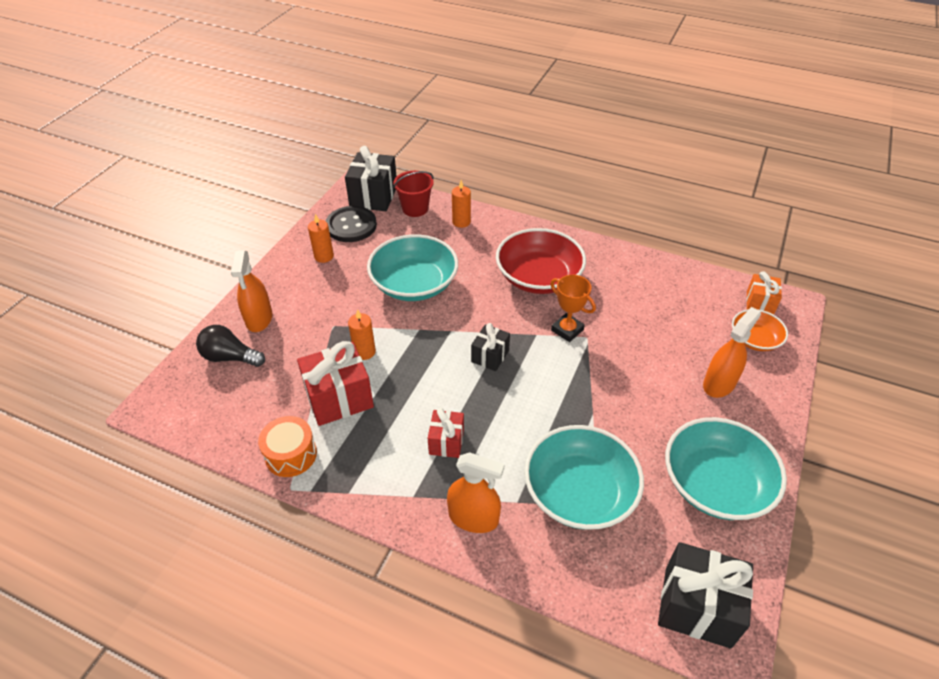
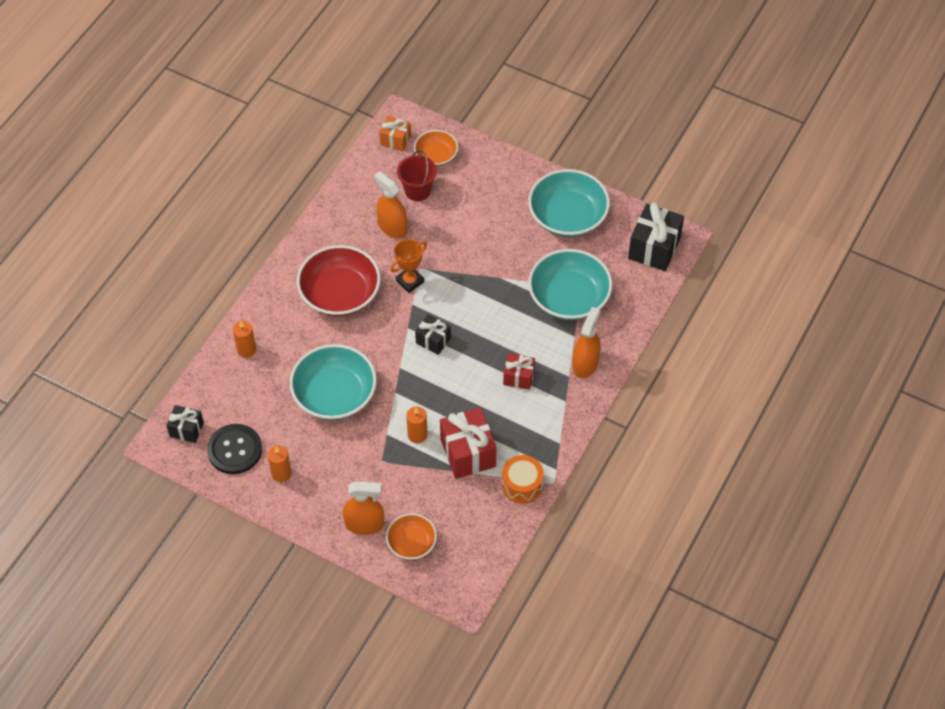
camera: 85 degrees left, 10 degrees up
black light bulb [196,325,265,367] -> orange bowl [386,513,437,560]
black gift [345,146,397,211] -> black gift [166,405,204,443], size x0.58
red bucket [393,171,434,217] -> red bucket moved to [397,150,437,201]
orange spray bottle [703,307,761,398] -> orange spray bottle moved to [374,171,407,238]

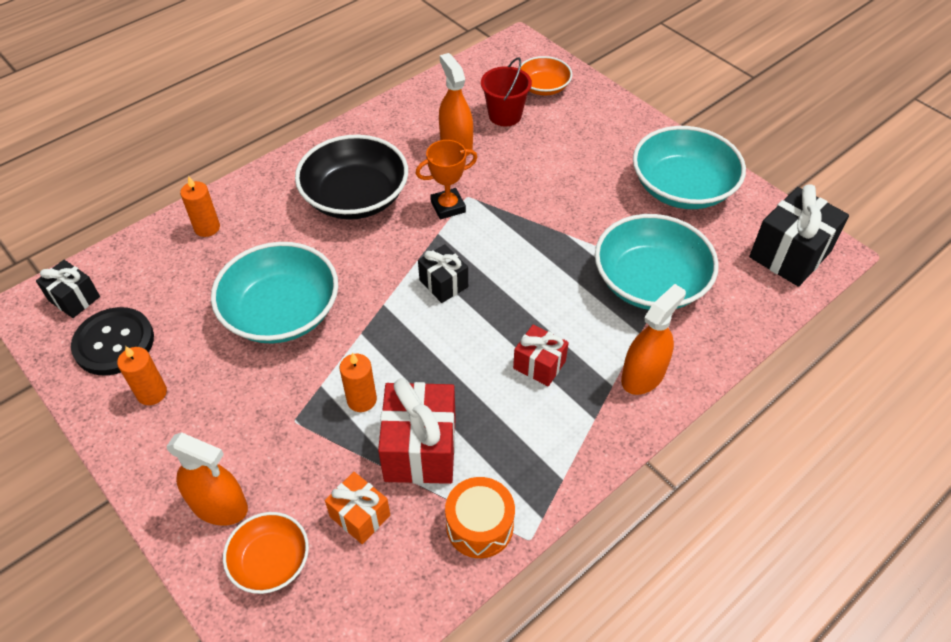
camera: 20 degrees right, 5 degrees down
red bowl [297,245,381,316] -> black bowl [295,135,408,220]
orange gift [379,116,411,151] -> orange gift moved to [325,472,390,544]

